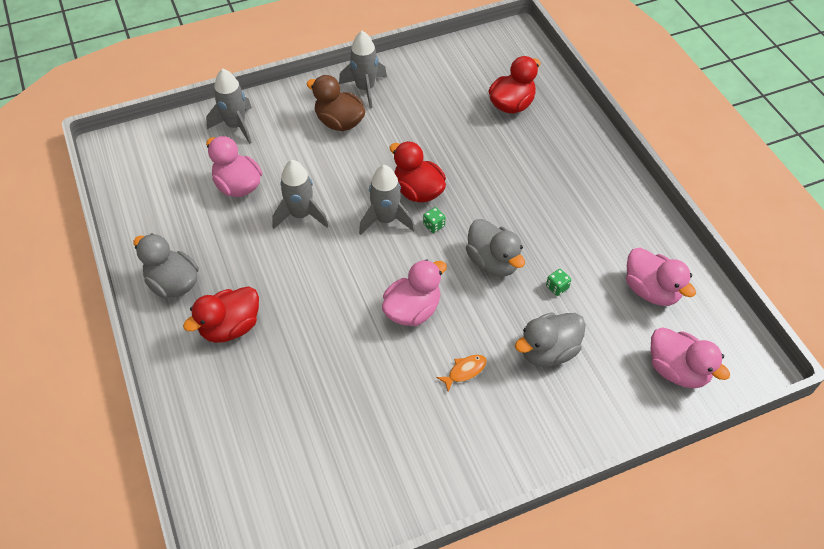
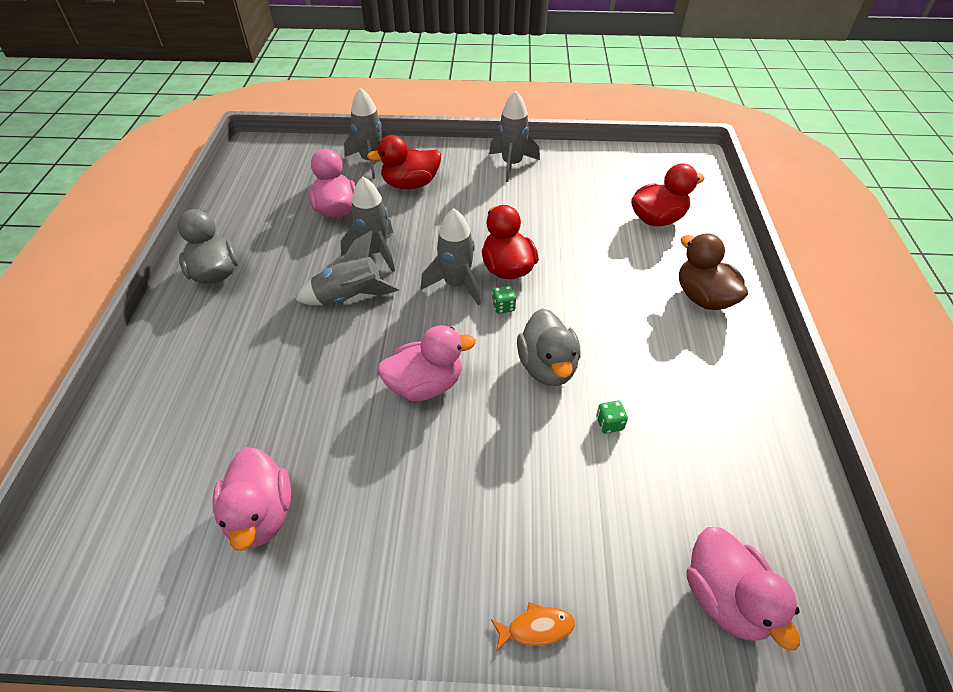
camera: 25 degrees right, 5 degrees down
red duck [183,286,259,343] -> red duck moved to [367,135,441,189]
brown duck [306,75,365,131] -> brown duck moved to [679,233,748,310]
orange fish [436,355,487,392] -> orange fish moved to [491,602,575,651]
grey duck [515,312,586,367] -> none
pink duck [626,248,696,306] -> pink duck moved to [213,447,291,551]
none -> grey rocket [296,230,400,305]

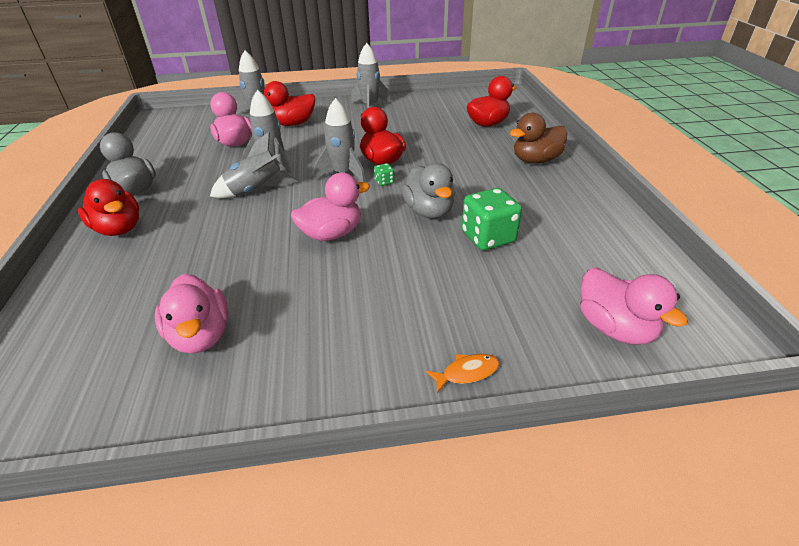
camera: 10 degrees left, 10 degrees down
green dice [596,400,628,434] -> green dice [462,188,522,250], size x2.25
brown duck [679,233,748,310] -> brown duck turned 75 degrees counterclockwise [510,113,567,164]
none -> red duck [78,179,139,236]

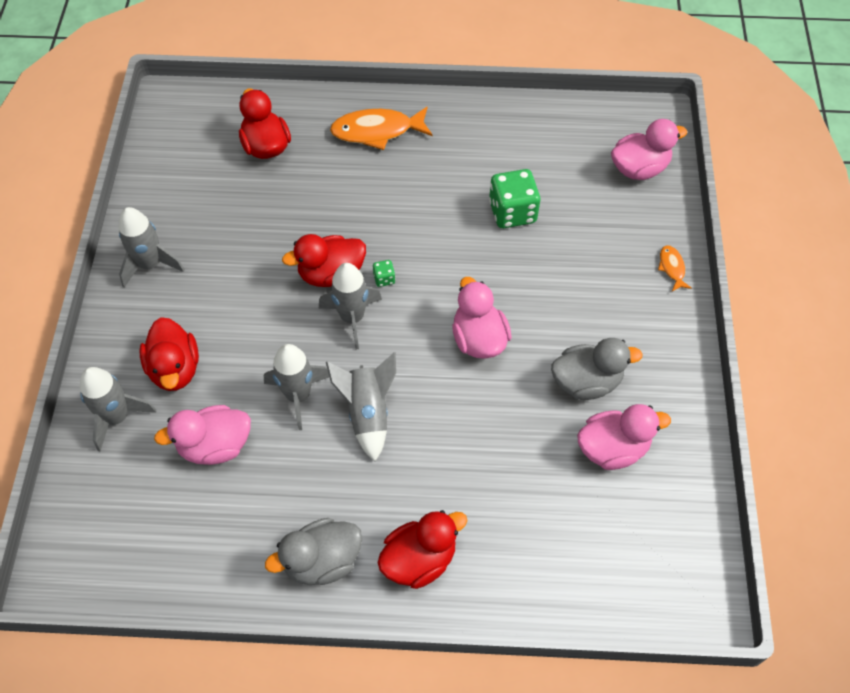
camera: 80 degrees left, 20 degrees up
grey duck [401,163,455,219] -> grey duck moved to [551,338,643,400]
brown duck [510,113,567,164] -> orange fish [330,107,433,150]

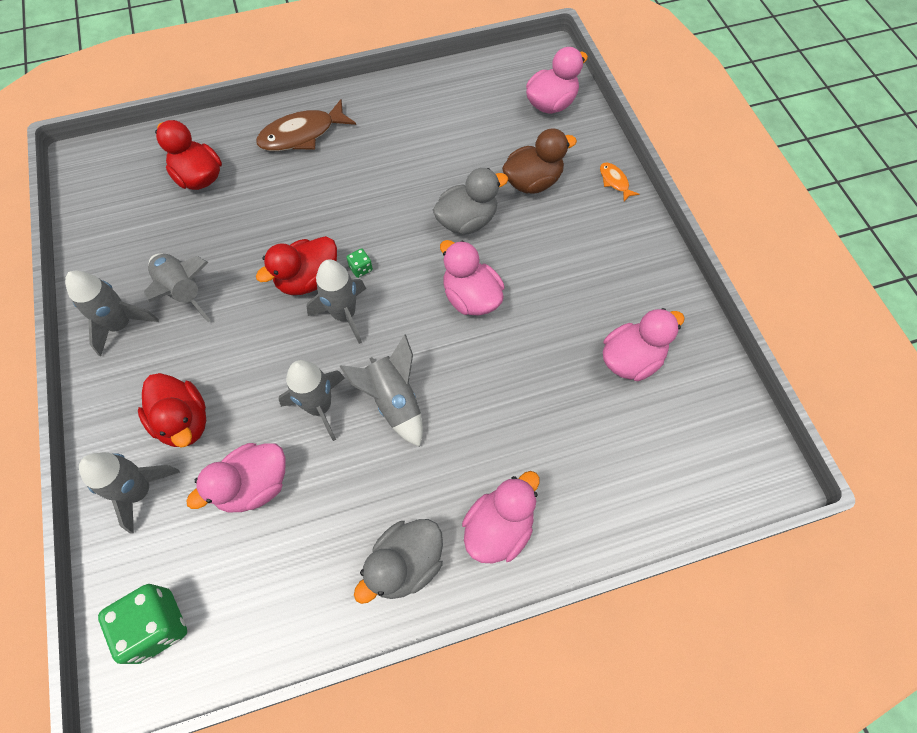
camera: 20 degrees left, 5 degrees up
orange fish [330,107,433,150] -> brown fish [256,99,356,151]
red duck [378,510,468,589] -> pink duck [462,471,540,563]
green dice [489,169,540,228] -> green dice moved to [98,584,187,664]
grey duck [551,338,643,400] -> grey duck moved to [433,168,508,235]
none -> grey rocket [144,253,211,322]
none -> brown duck [502,129,577,194]

